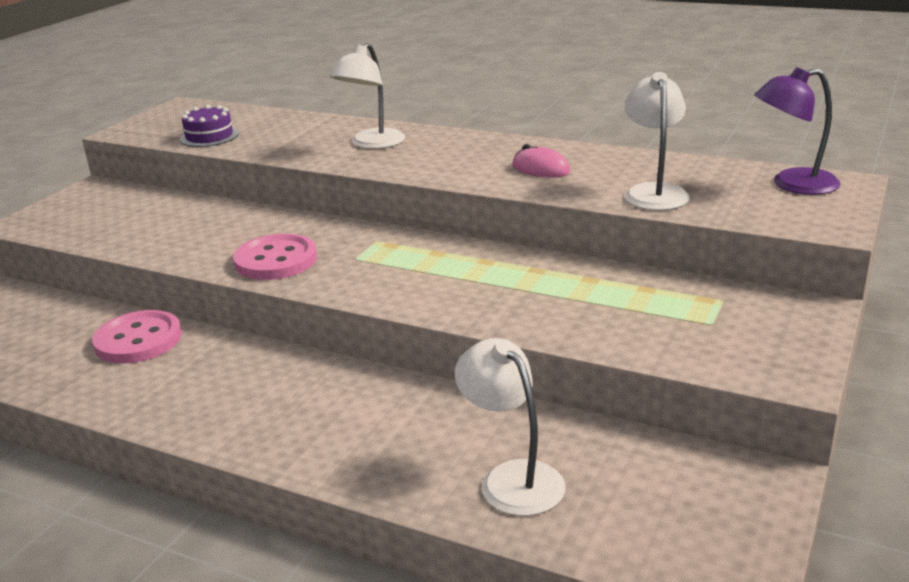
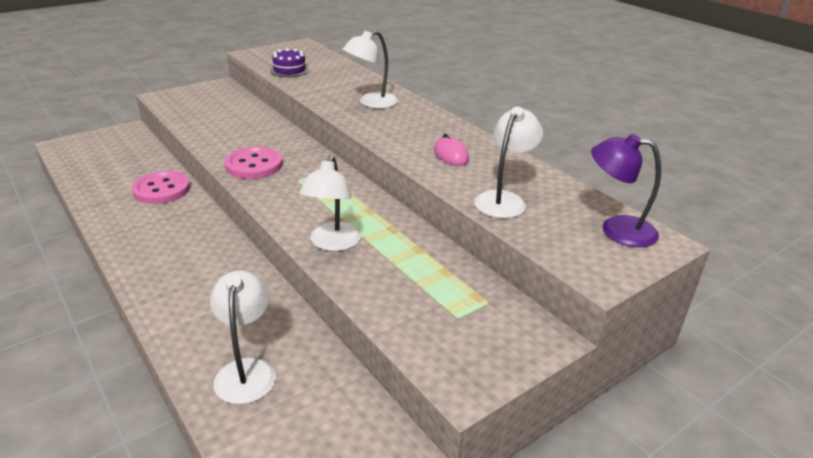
camera: 25 degrees right, 5 degrees up
none -> white lamp [299,155,361,251]

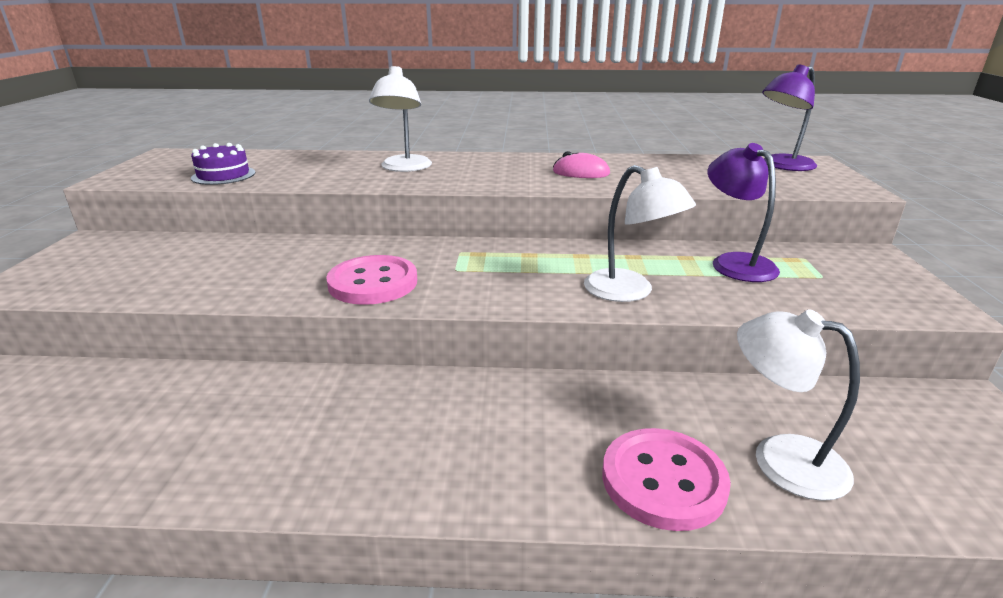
camera: 50 degrees left, 5 degrees down
pink button [132,171,190,204] -> pink button moved to [602,428,731,531]
white lamp [474,107,543,218] -> none
none -> purple lamp [707,143,780,282]

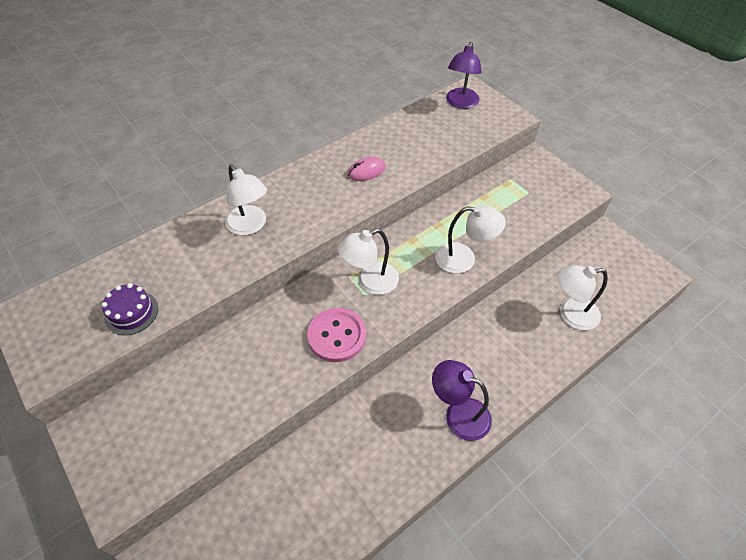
camera: 40 degrees left, 25 degrees up
pink button [602,428,731,531] -> none
purple lamp [707,143,780,282] -> purple lamp moved to [432,360,492,441]
none -> white lamp [338,229,399,295]

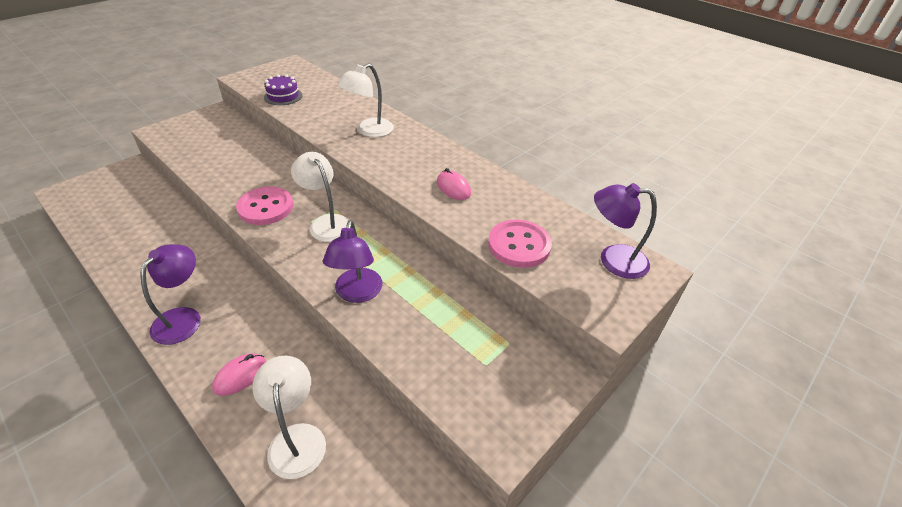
camera: 80 degrees right, 10 degrees down
white lamp [435,205,506,273] -> purple lamp [323,220,383,303]
none -> pink mouse [212,353,266,396]
none -> pink button [488,219,552,268]

